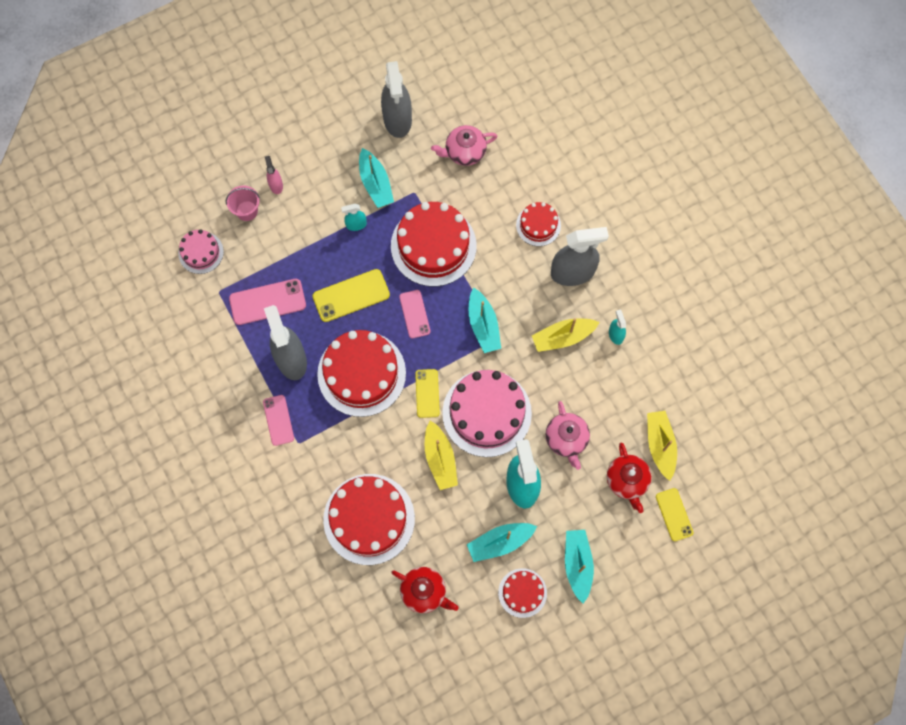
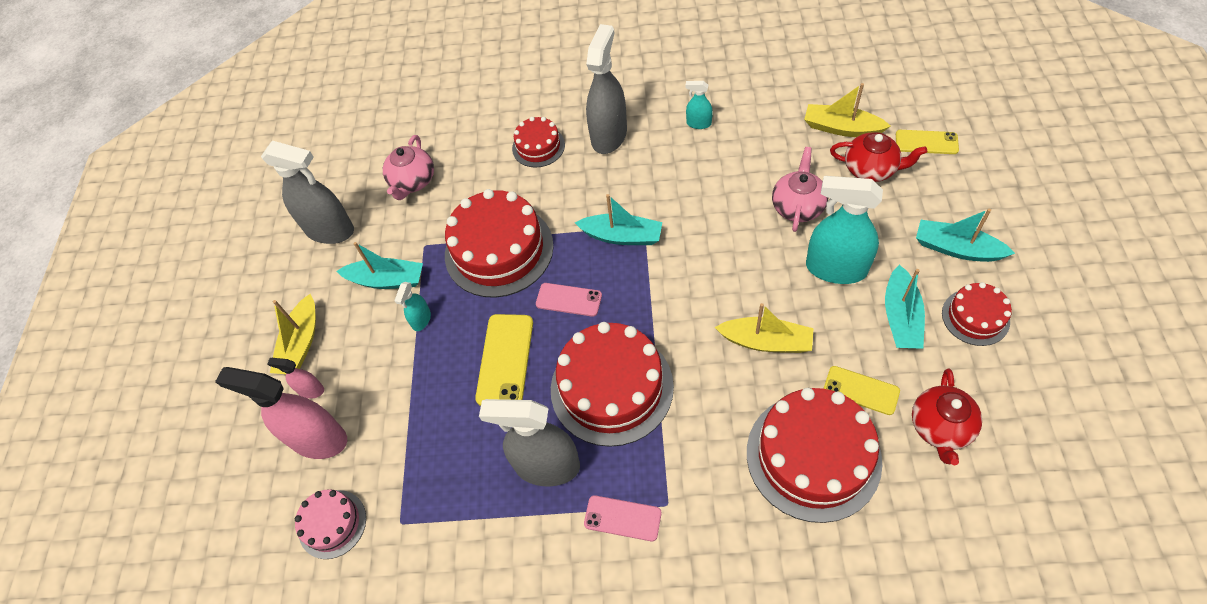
camera: 55 degrees left, 15 degrees down
pink bucket [226,185,260,221] -> pink spray bottle [215,367,347,459]
pink phone [229,279,306,325] -> none
red teapot [392,567,459,613] -> red teapot turned 135 degrees clockwise [912,368,982,465]
yellow phone [415,369,440,418] -> yellow phone moved to [824,366,900,415]
pink cake [442,370,532,457] -> none
yellow boat [532,318,600,352] -> yellow boat moved to [270,294,316,374]
pink teapot [546,401,590,470] -> pink teapot turned 90 degrees counterclockwise [772,147,828,232]

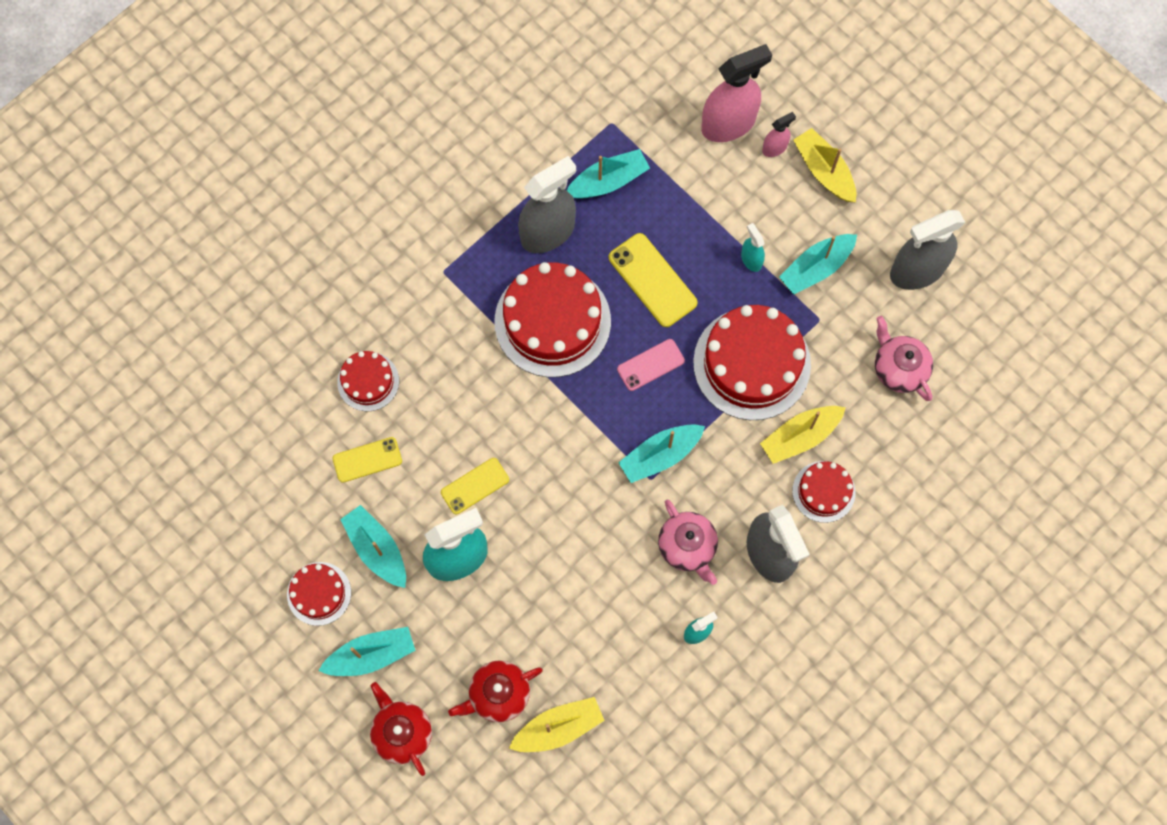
camera: 130 degrees right, 15 degrees up
pink cake [295,489,366,559] -> none
pink phone [584,495,661,541] -> none
yellow boat [715,303,814,353] -> yellow boat moved to [760,406,846,464]
red cake [747,388,882,523] -> red cake [337,351,399,411], size x0.52
pink teapot [772,147,828,232] -> pink teapot moved to [658,500,718,585]
yellow phone [896,130,959,154] -> yellow phone moved to [441,458,509,514]
red teapot [912,368,982,465] -> red teapot moved to [370,682,432,776]
none -> turquoise boat [567,149,650,199]

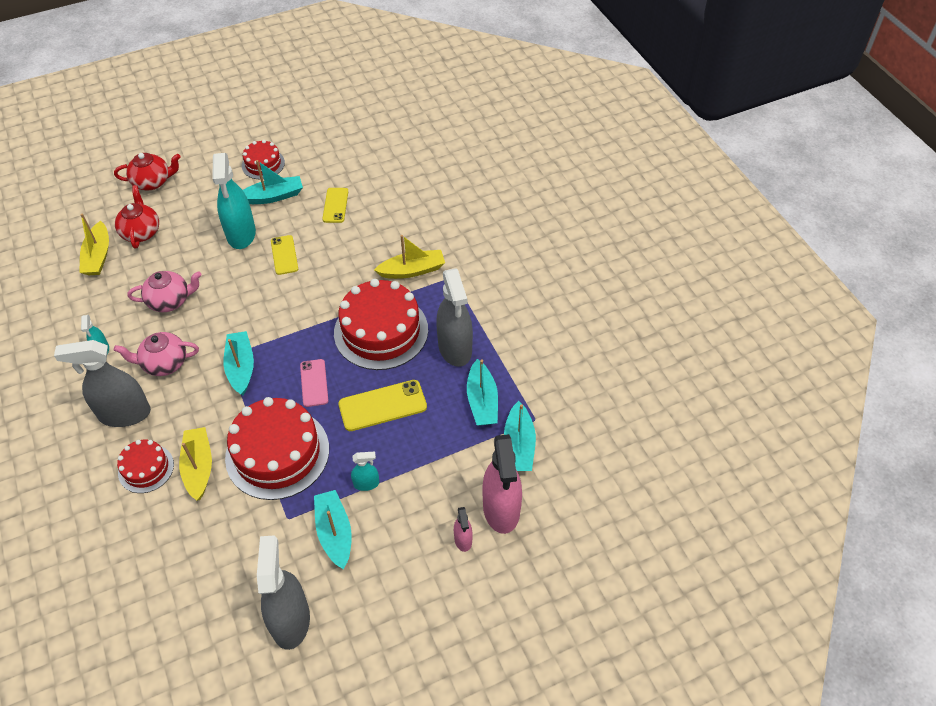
camera: 110 degrees right, 20 degrees down
turquoise boat [318,627,416,676] -> turquoise boat moved to [504,401,536,471]
red cake [337,351,399,411] -> none
yellow boat [793,128,856,202] -> yellow boat moved to [374,235,445,279]
pink teapot [875,316,933,401] -> pink teapot moved to [128,271,201,312]

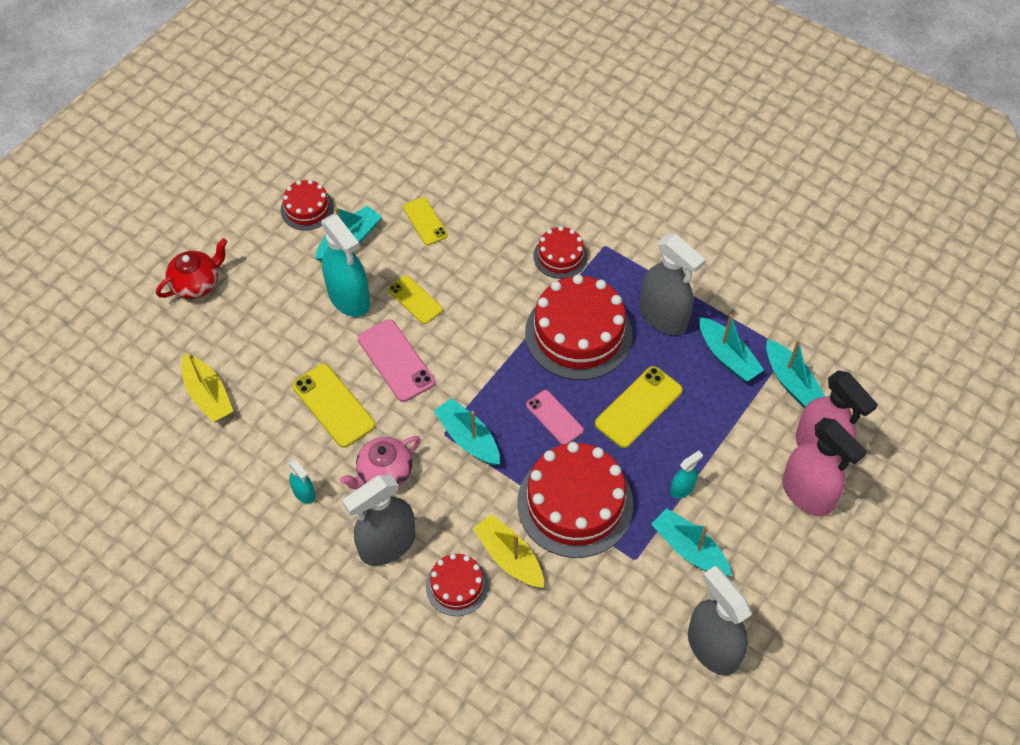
camera: 30 degrees left, 5 degrees up
red teapot [115,185,159,249] -> none
pink teapot [128,271,201,312] -> yellow phone [292,364,375,448]
yellow boat [374,235,445,279] -> red cake [533,226,588,279]
pink spray bottle [454,507,473,552] -> pink spray bottle [782,418,867,516], size x2.12
none -> pink phone [358,319,435,402]

